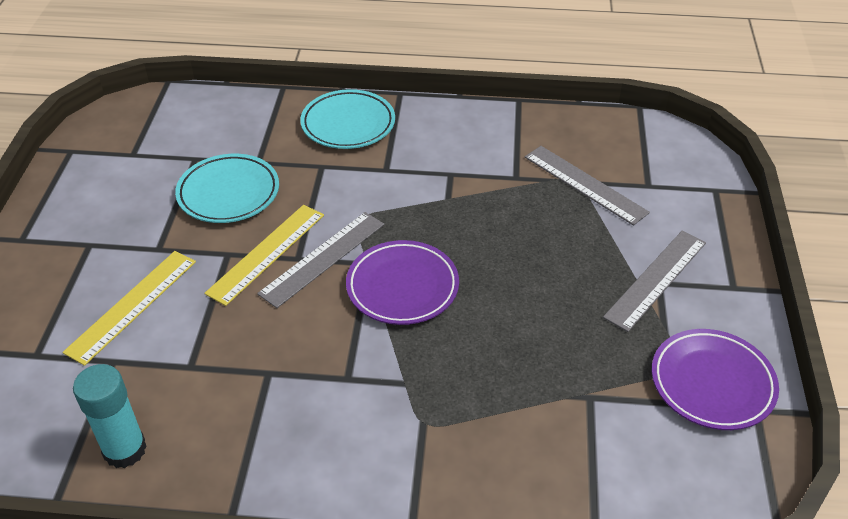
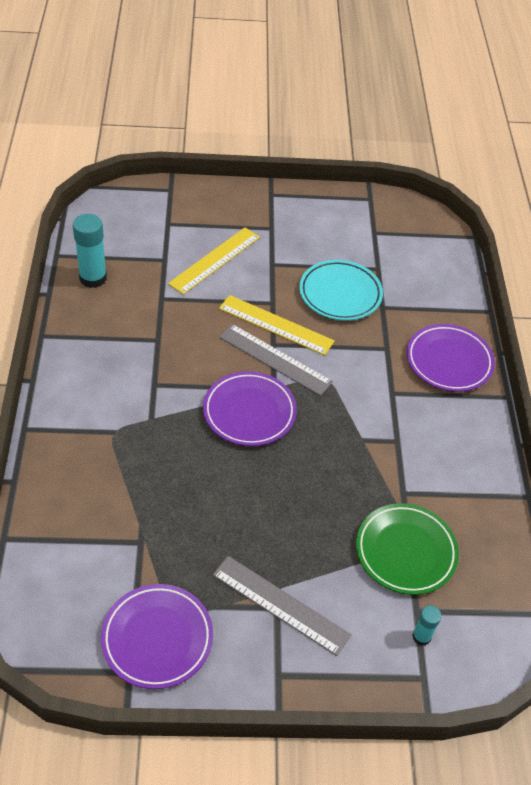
camera: 80 degrees right, 5 degrees up
yellow ruler [62,251,196,366] -> yellow ruler turned 75 degrees counterclockwise [168,227,260,295]
turquoise plate [300,89,395,149] -> purple plate [407,324,495,392]
grey ruler [525,146,650,226] -> green plate [356,503,459,595]
none -> turquoise glue stick [412,605,441,646]

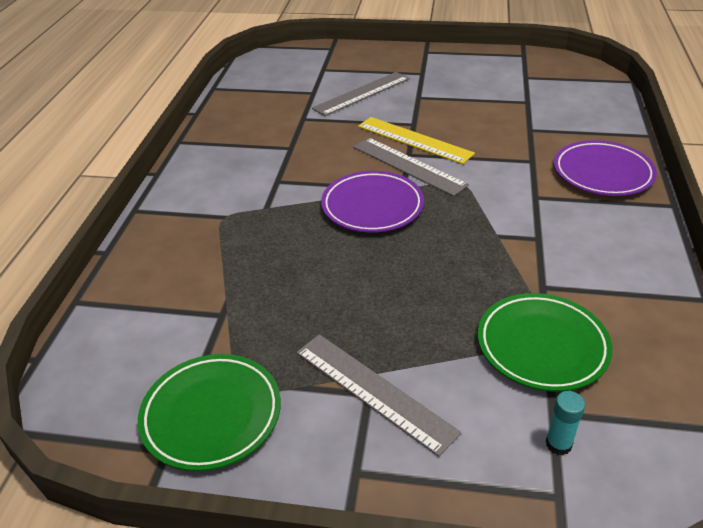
camera: 15 degrees right, 10 degrees down
turquoise glue stick [73,214,107,288] -> none
purple plate [101,584,213,689] -> green plate [138,354,281,471]
yellow ruler [168,227,260,295] -> grey ruler [312,72,410,116]
turquoise plate [299,260,383,321] -> none

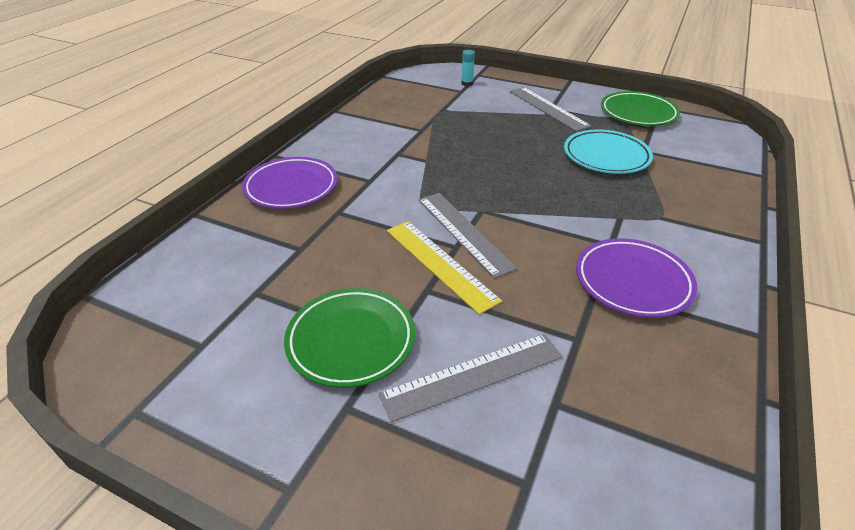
camera: 165 degrees left, 0 degrees up
purple plate [321,171,424,233] -> purple plate moved to [576,238,697,318]
green plate [478,293,613,392] -> green plate moved to [284,288,415,388]
none -> turquoise plate [564,129,653,174]

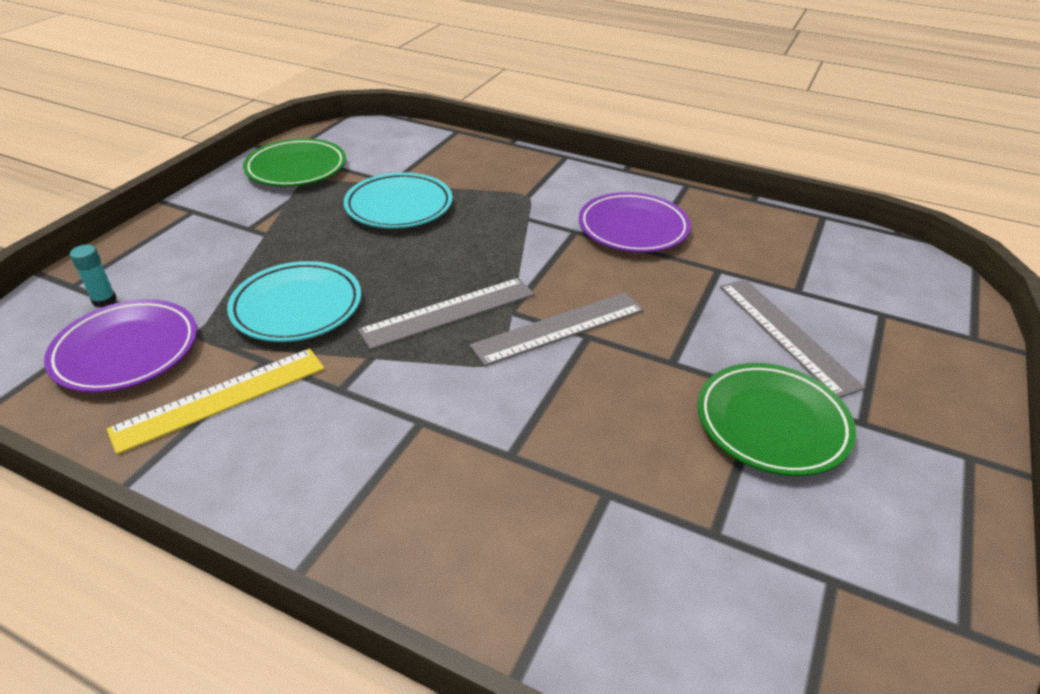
camera: 90 degrees left, 0 degrees up
purple plate [242,157,338,209] -> purple plate moved to [44,299,197,393]
yellow ruler [387,221,502,314] -> yellow ruler moved to [107,349,325,455]
grey ruler [510,87,591,132] -> grey ruler moved to [358,278,534,350]
none -> turquoise plate [227,261,361,342]

